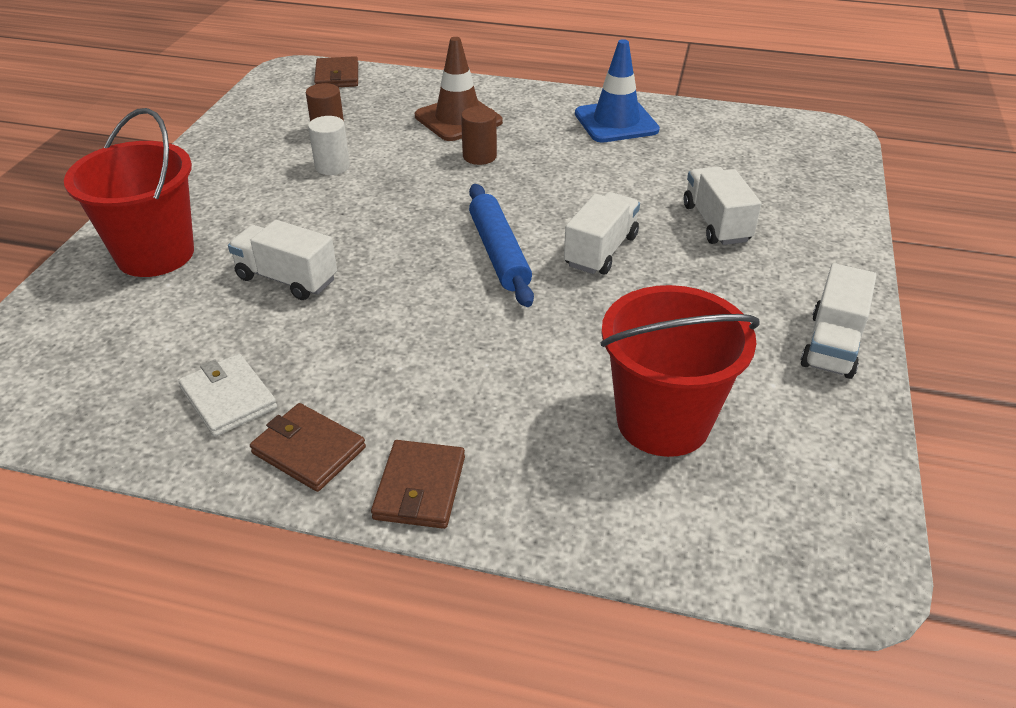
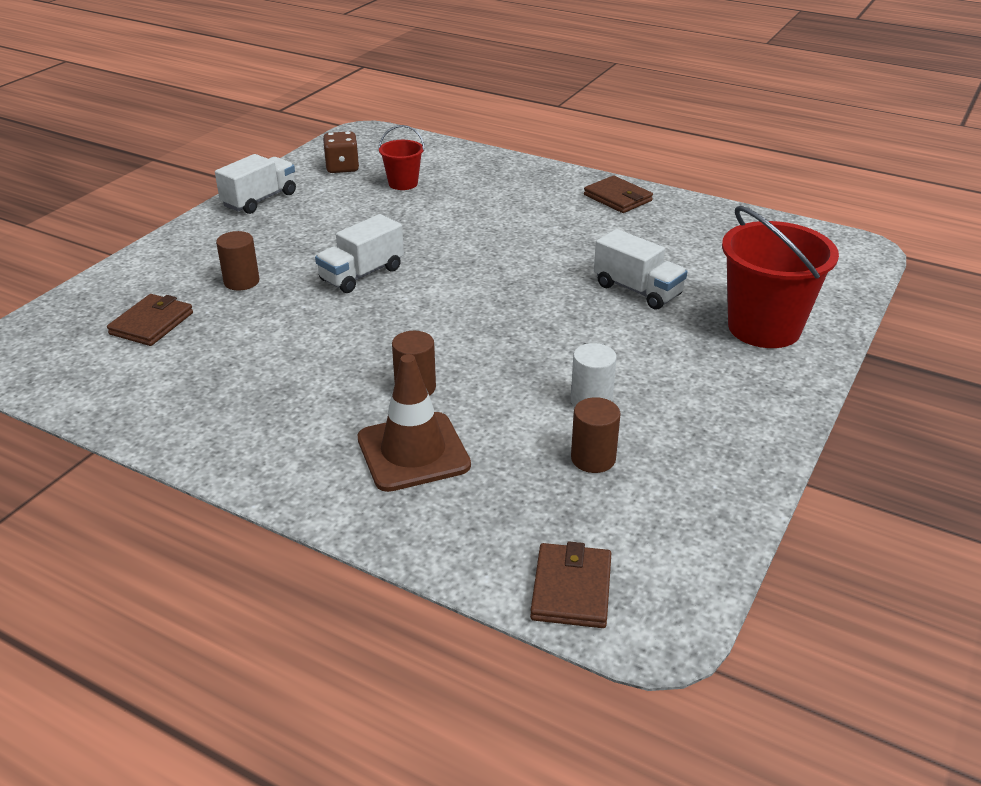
camera: 165 degrees left, 5 degrees down
white wallet [178,354,277,437] -> none
brown wallet [371,440,465,529] -> brown wallet moved to [107,294,193,346]
blue rolling pin [469,184,534,307] -> none
blue traffic cone [575,39,660,142] -> none
red bucket [600,285,760,457] -> red bucket [378,125,425,190], size x0.52
white truck [684,166,761,245] -> brown cylinder [216,231,260,291]
none -> brown dice [323,131,359,173]

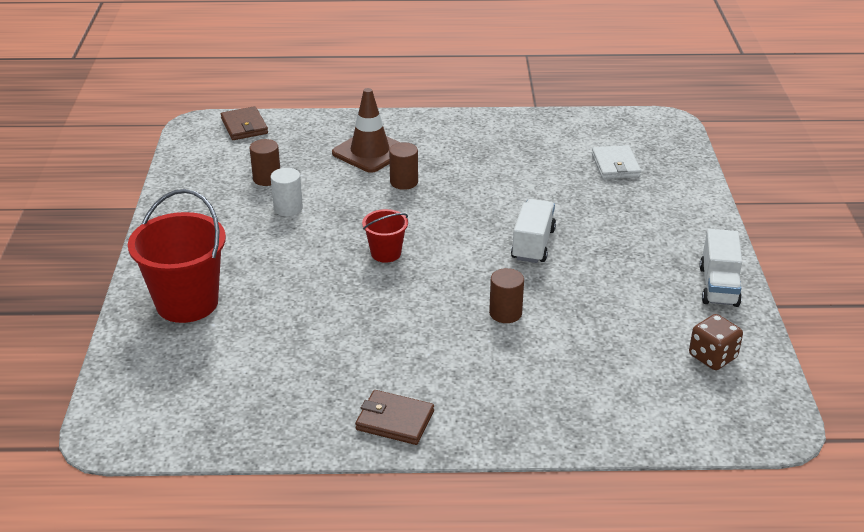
camera: 150 degrees right, 0 degrees up
brown wallet [107,294,193,346] -> white wallet [592,145,641,179]
brown cylinder [216,231,260,291] -> brown cylinder moved to [489,268,524,323]
red bucket [378,125,425,190] -> red bucket moved to [362,209,408,263]
white truck [594,229,687,310] -> none

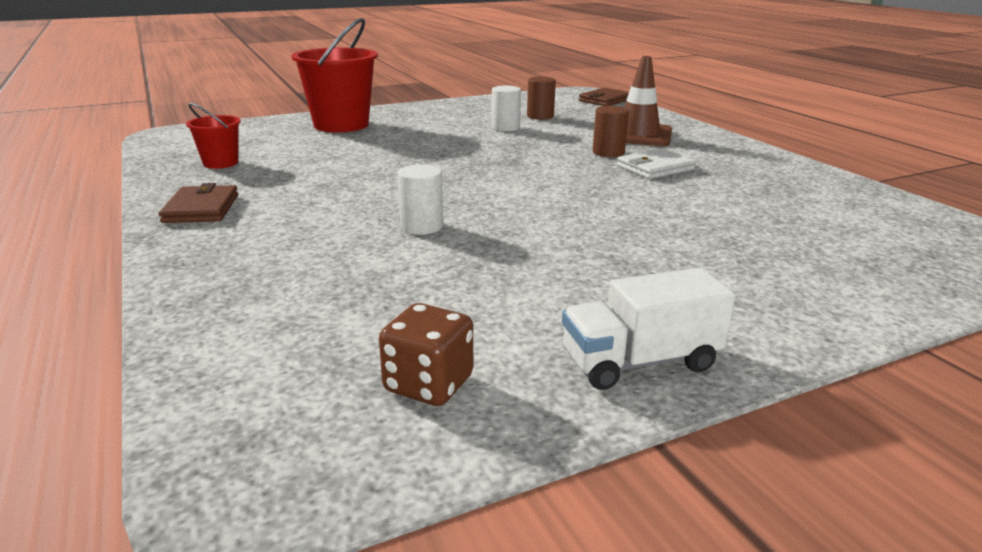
camera: 65 degrees right, 10 degrees down
red bucket [362,209,408,263] -> red bucket moved to [186,103,241,169]
brown cylinder [489,268,524,323] -> white cylinder [397,164,443,234]
white truck [511,199,556,263] -> none
white wallet [592,145,641,179] -> white wallet moved to [617,148,696,179]

